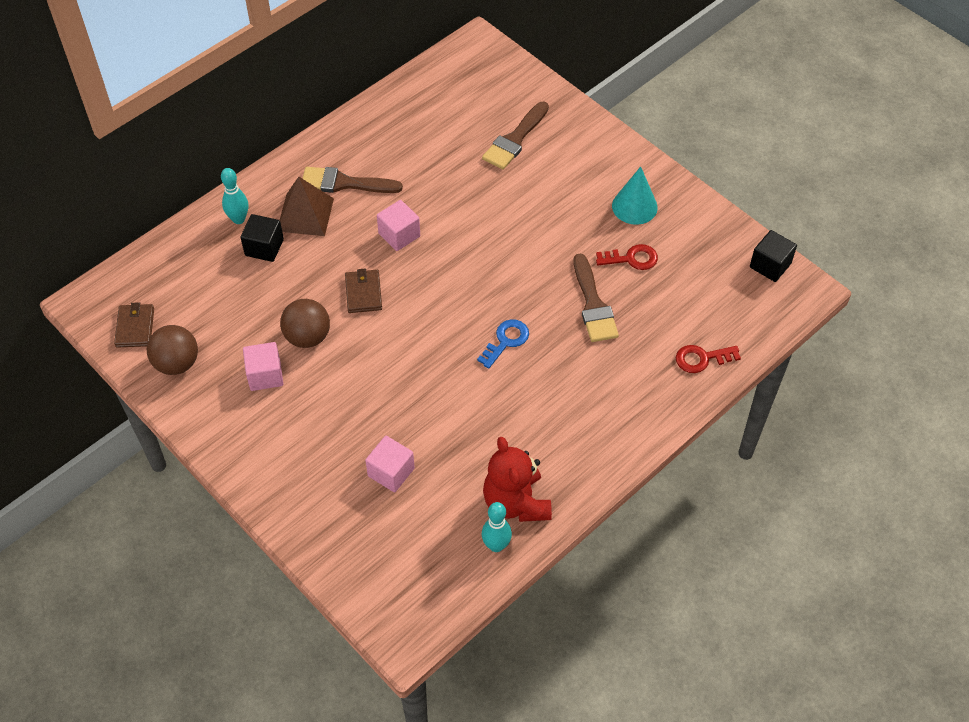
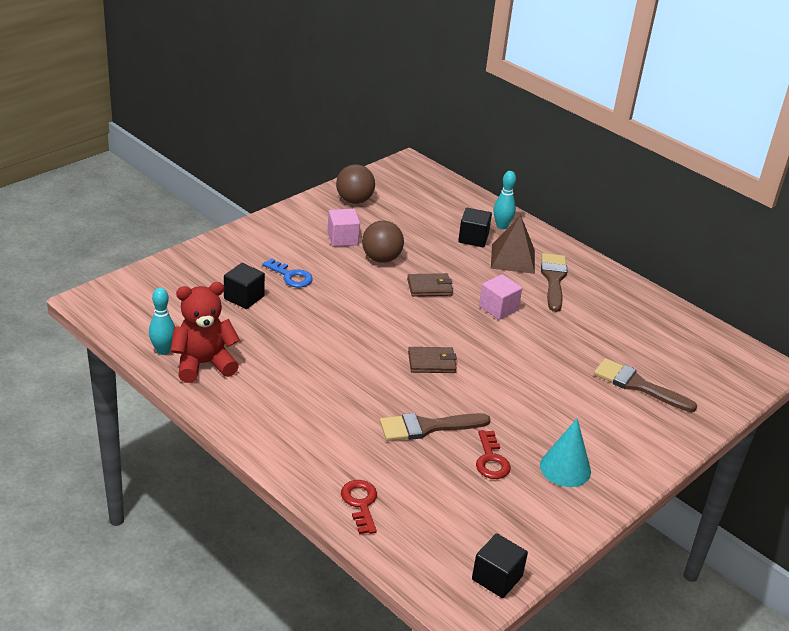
camera: 85 degrees right, 20 degrees down
brown wallet [114,302,154,348] -> brown wallet moved to [408,347,457,373]
pink cube [365,436,415,492] -> black cube [224,263,265,309]
blue key [477,319,529,369] -> blue key moved to [262,258,313,287]

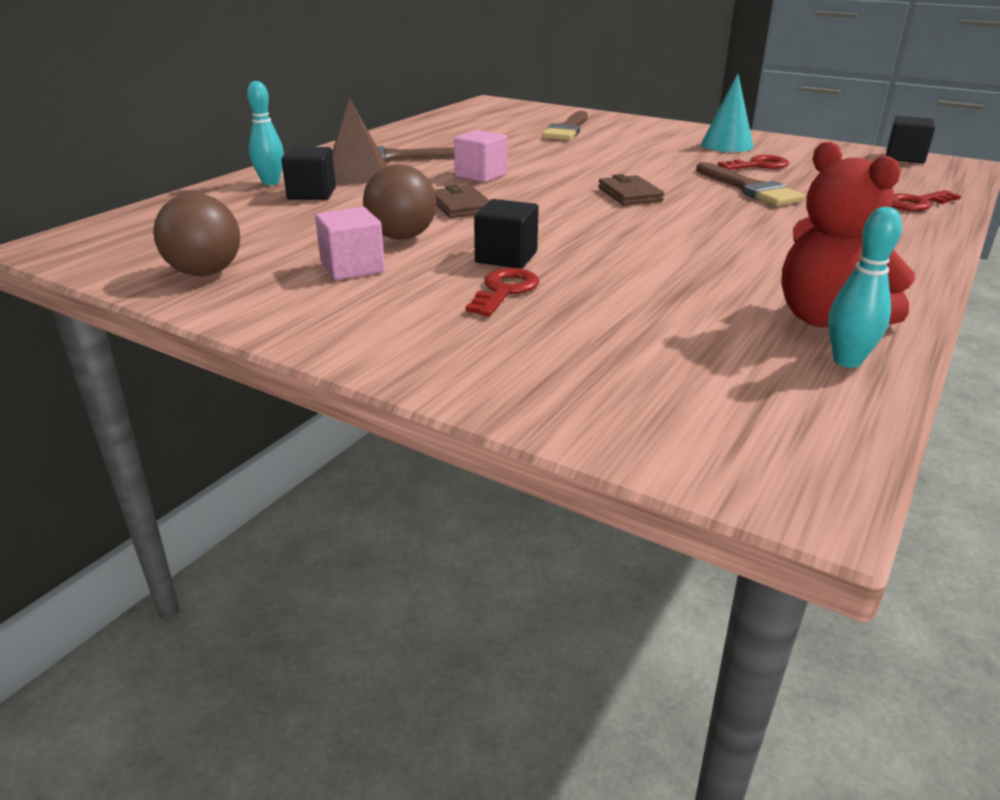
camera: 100 degrees left, 5 degrees down
black cube [224,263,265,309] -> black cube moved to [474,199,539,269]
blue key [262,258,313,287] -> red key [465,268,539,317]

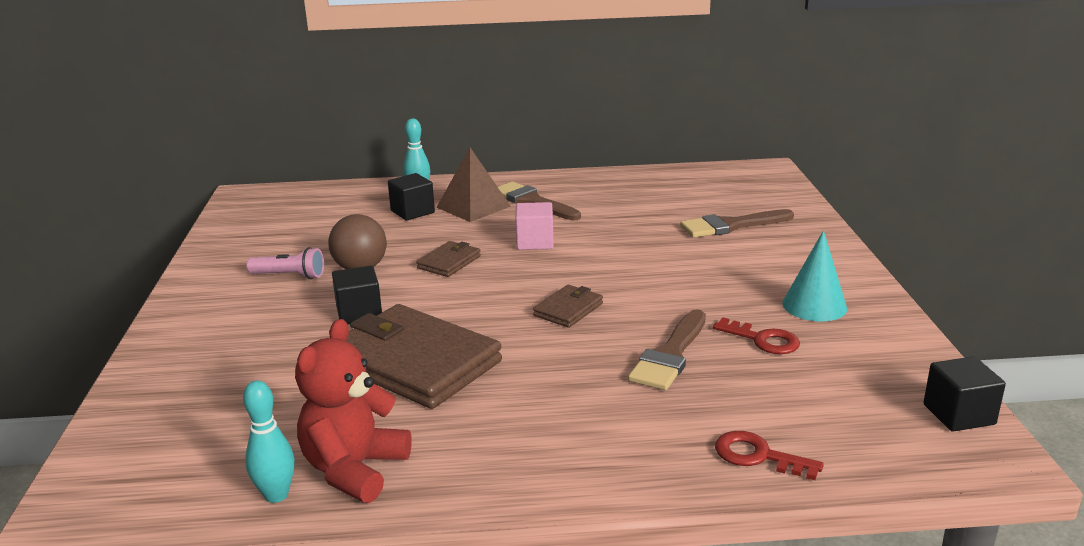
camera: 55 degrees right, 5 degrees down
brown ball [153,193,240,276] -> none
pink cube [315,207,385,280] -> pink flashlight [246,247,324,279]
red key [465,268,539,317] -> none
none -> brown wallet [346,304,502,409]

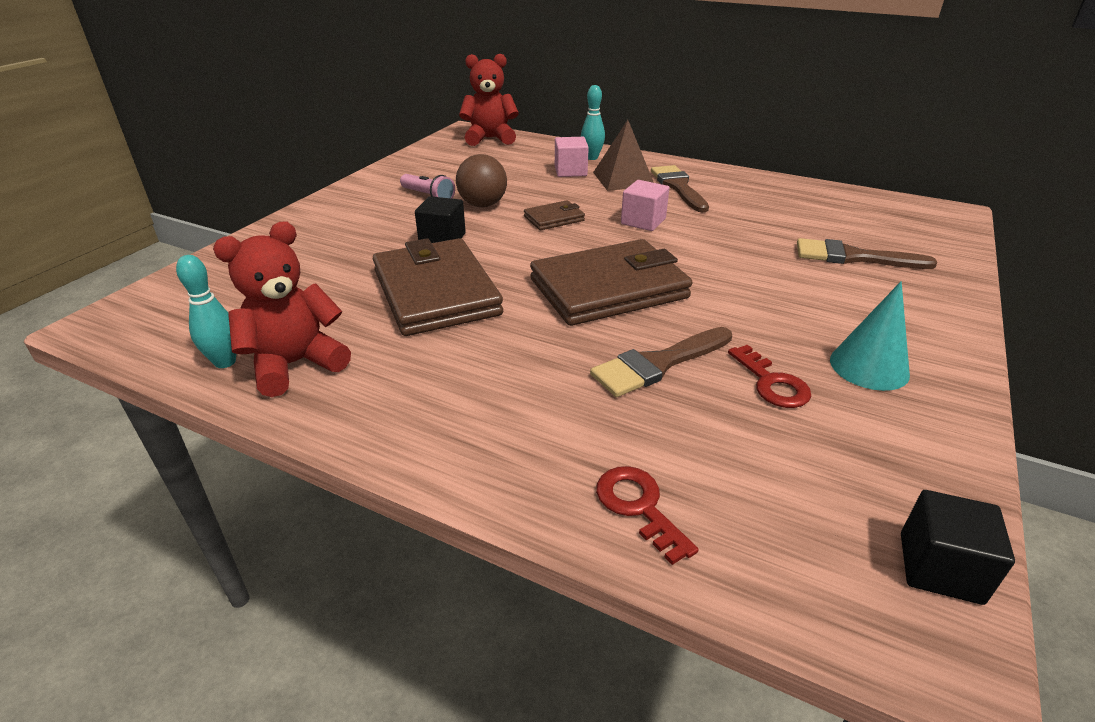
camera: 30 degrees right, 10 degrees up
black cube [388,173,435,220] -> pink cube [555,137,589,177]
brown wallet [533,285,603,328] -> brown wallet [530,239,693,326], size x2.17
none -> red teddy bear [459,54,519,146]

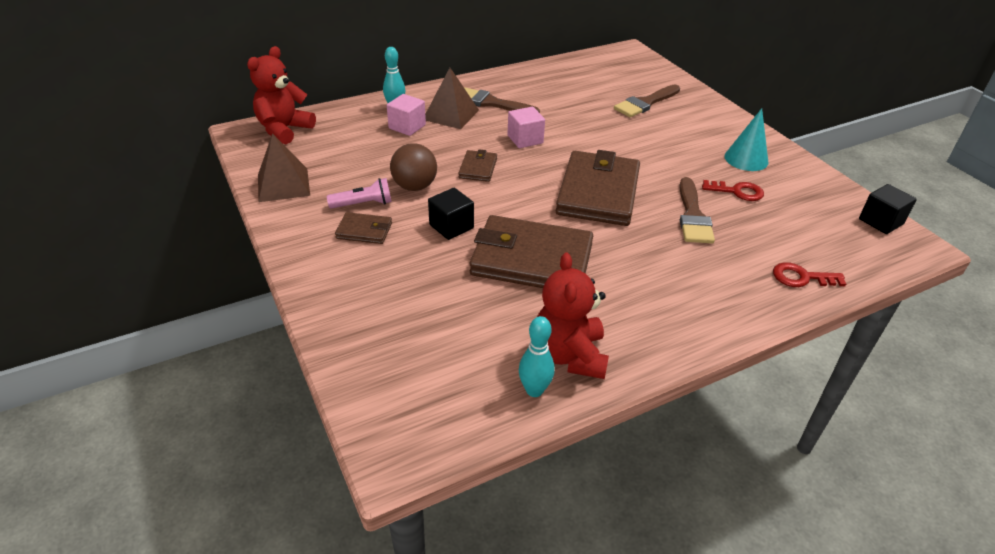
camera: 55 degrees left, 5 degrees up
none -> brown pyramid [258,133,310,202]
none -> brown wallet [335,212,392,244]

